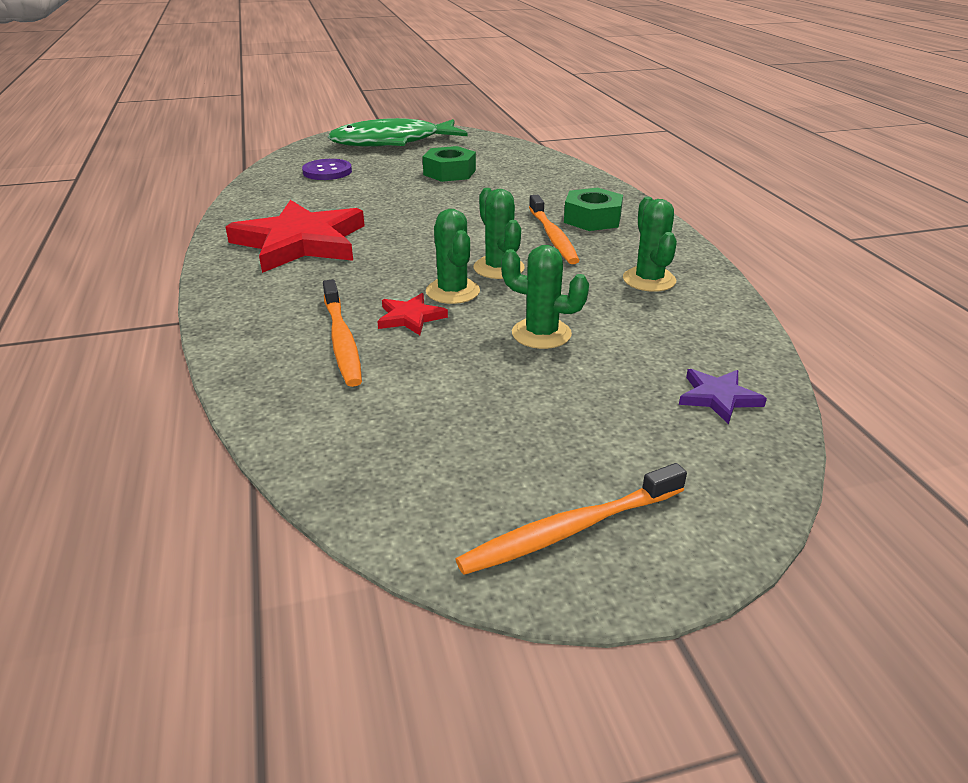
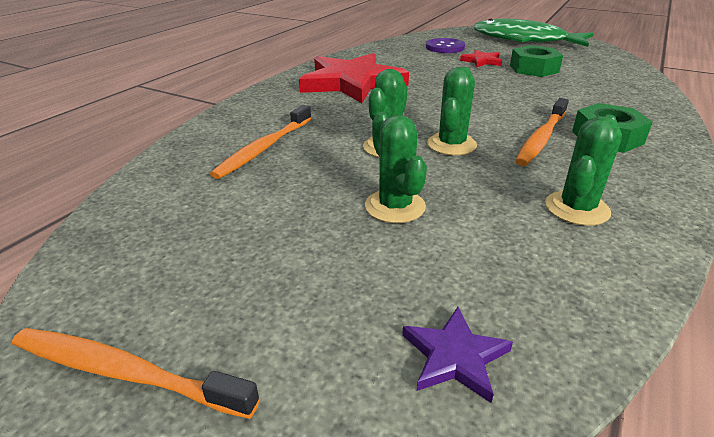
camera: 45 degrees right, 0 degrees up
red star [377,293,448,335] -> red star moved to [460,50,502,67]

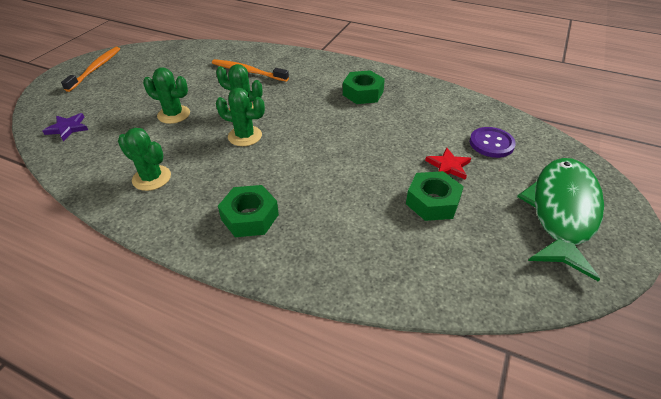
camera: 85 degrees right, 10 degrees up
red star [299,53,409,103] -> green nut [343,70,385,104]
green cactus [365,112,427,223] -> green cactus turned 45 degrees clockwise [143,67,190,124]
orange toothbrush [516,98,569,166] -> none

